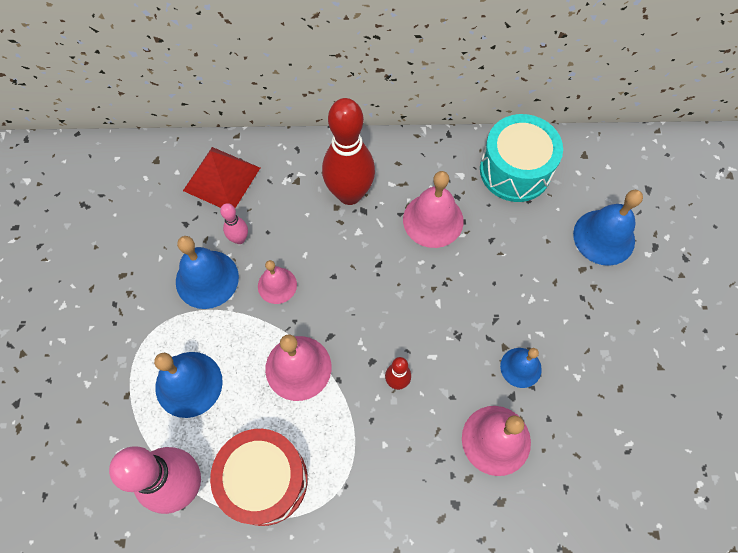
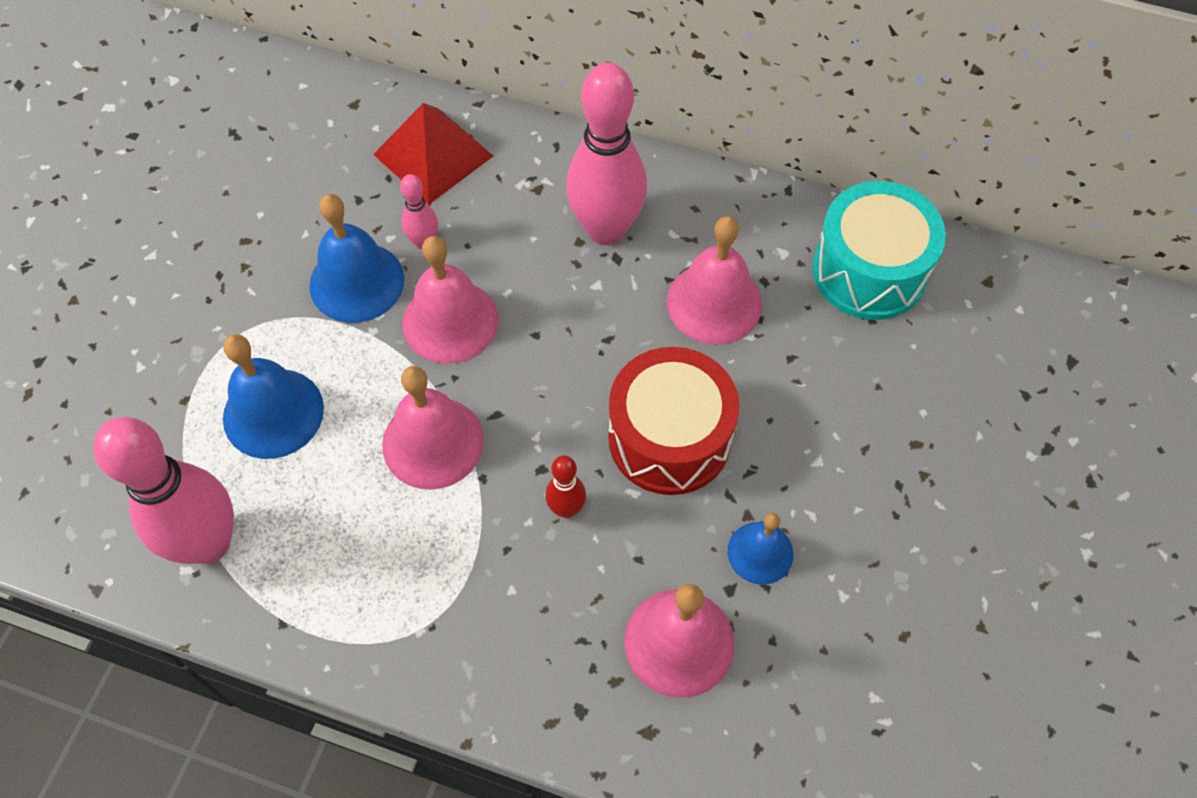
camera: 20 degrees right, 5 degrees down
red drum [210,429,308,526] -> red drum moved to [608,347,739,495]
pink bell [258,260,297,304] -> pink bell [402,236,498,364], size x1.61
red bowling pin [322,98,375,205] -> pink bowling pin [566,63,647,245]
blue bell [573,190,643,266] -> none

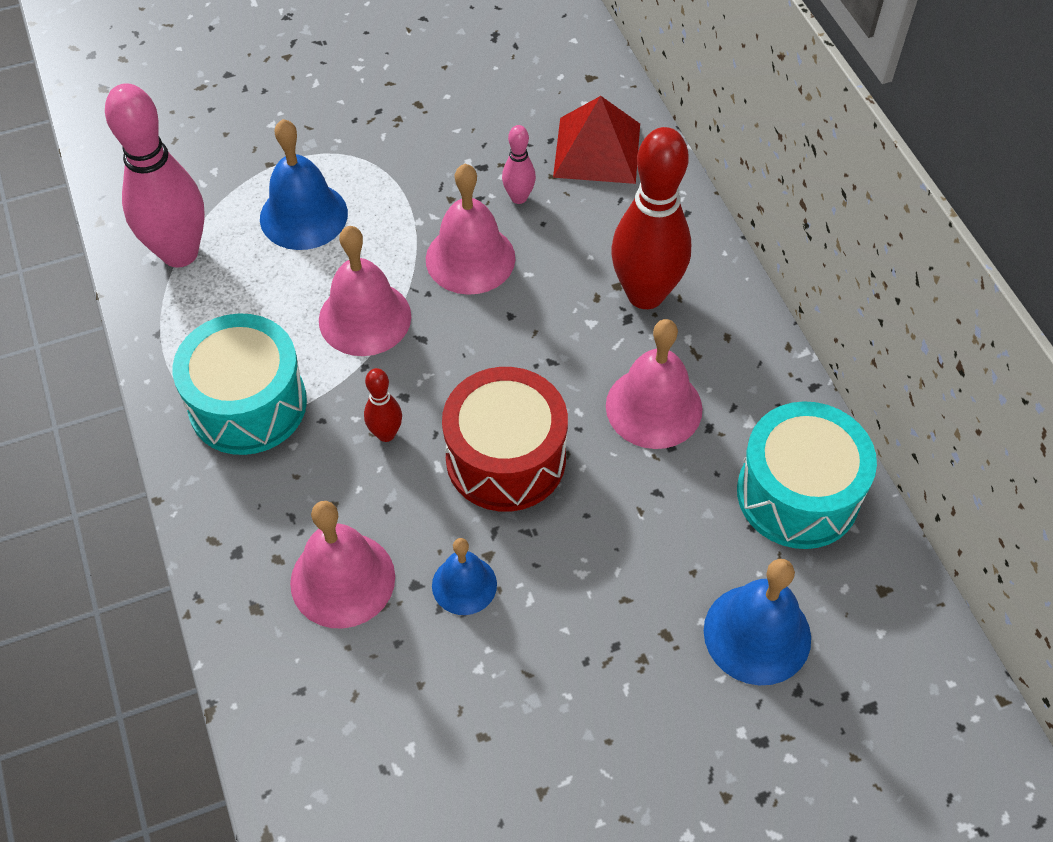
camera: 50 degrees right, 5 degrees down
blue bell [309,194,404,323] -> blue bell moved to [704,559,811,685]
pink bowling pin [566,63,647,245] -> red bowling pin [611,127,691,309]
none -> turquoise drum [173,313,307,455]

